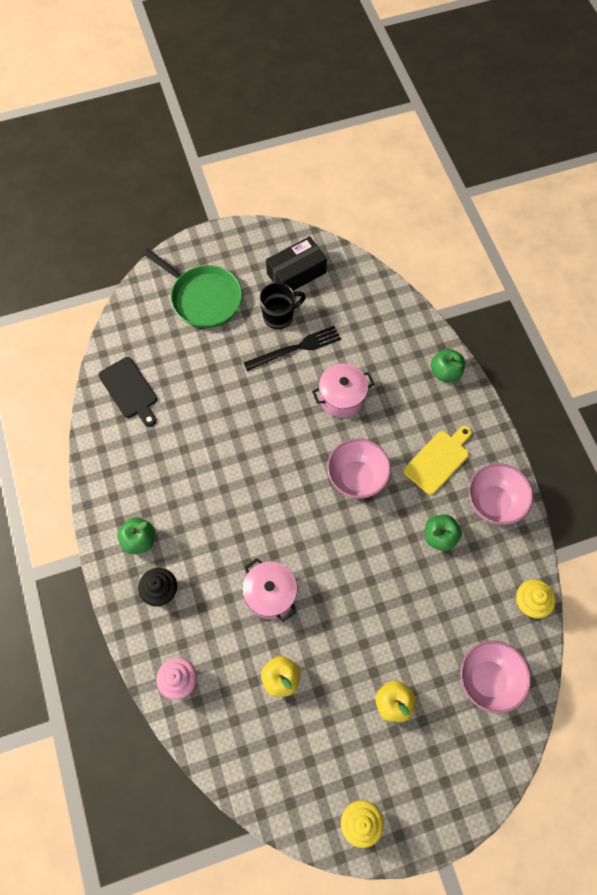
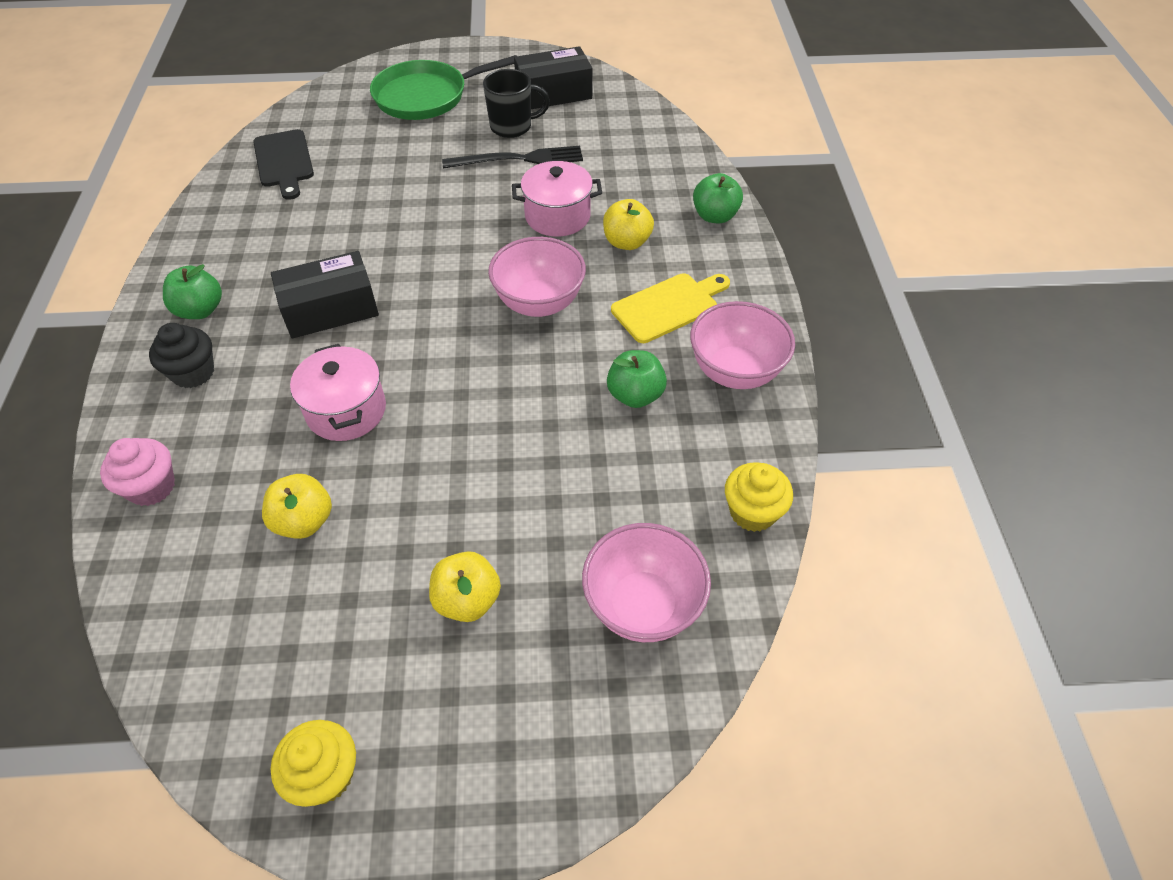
camera: 15 degrees right, 15 degrees down
green pan [143,248,242,328] -> green pan turned 105 degrees clockwise [370,55,517,120]
none -> black box [271,251,379,338]
none -> yellow apple [603,199,654,250]

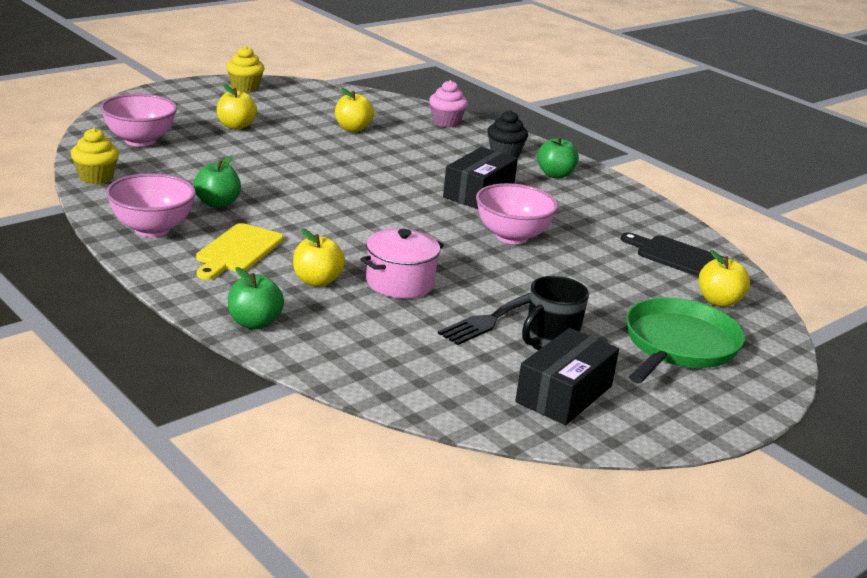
camera: 140 degrees right, 25 degrees down
pink pot [290,344,386,441] -> none
pink bowl [488,237,586,317] -> pink bowl moved to [476,183,558,244]
none -> yellow apple [699,250,750,307]

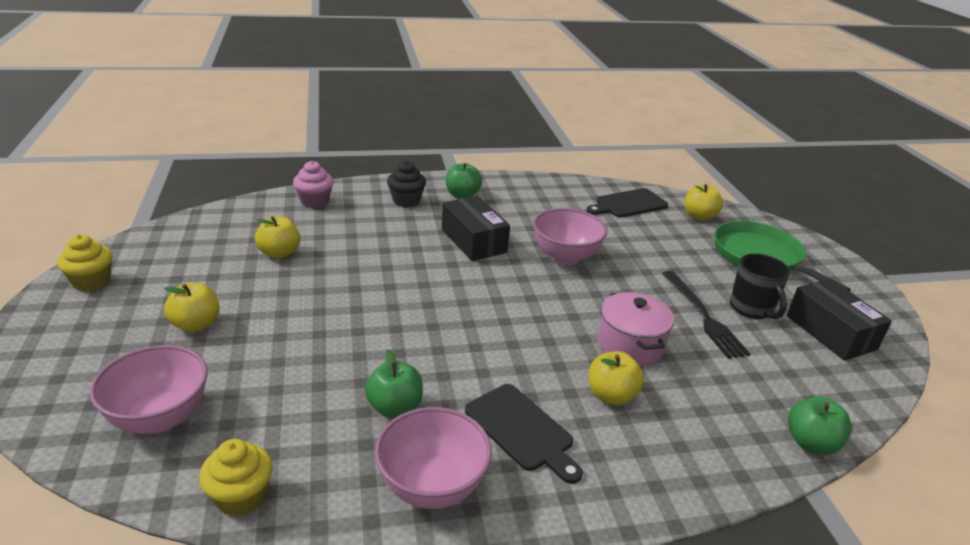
camera: 60 degrees left, 5 degrees up
yellow cutting board [196,223,283,280] -> black cutting board [465,384,583,484]
green apple [228,267,284,329] -> green apple moved to [788,397,852,455]

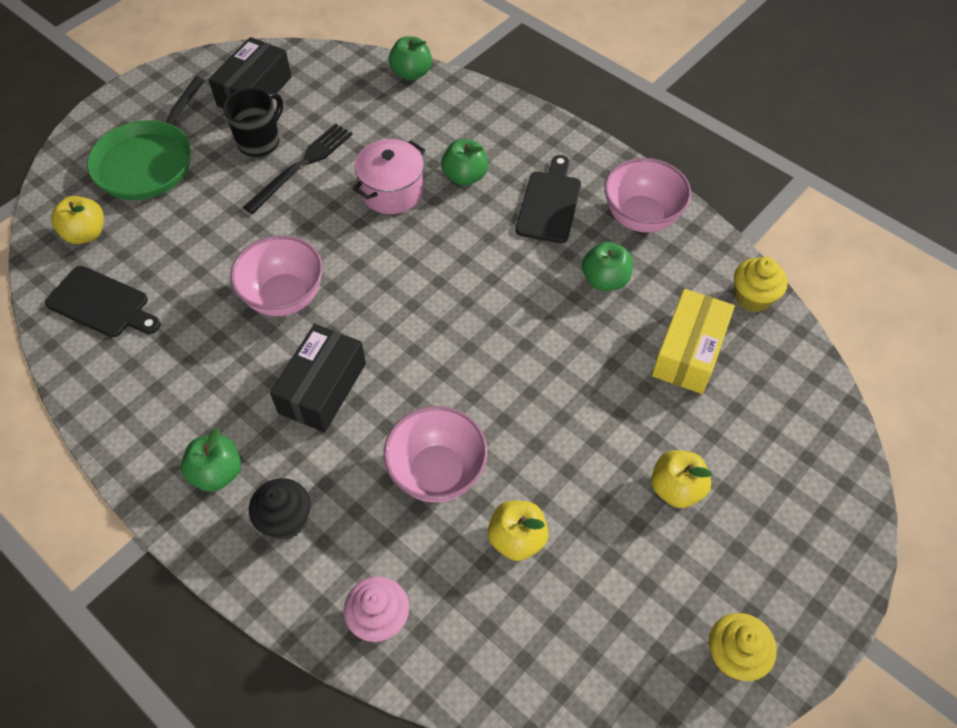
camera: 125 degrees left, 25 degrees up
pink bowl [90,345,208,434] -> pink bowl moved to [384,406,488,502]
yellow apple [589,351,644,405] -> green apple [441,139,488,186]
none -> yellow box [652,289,735,394]

